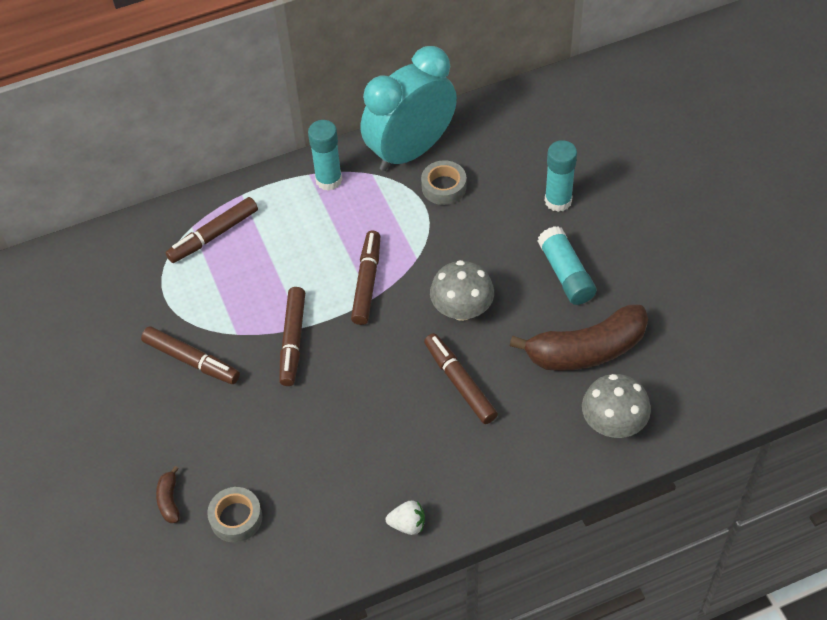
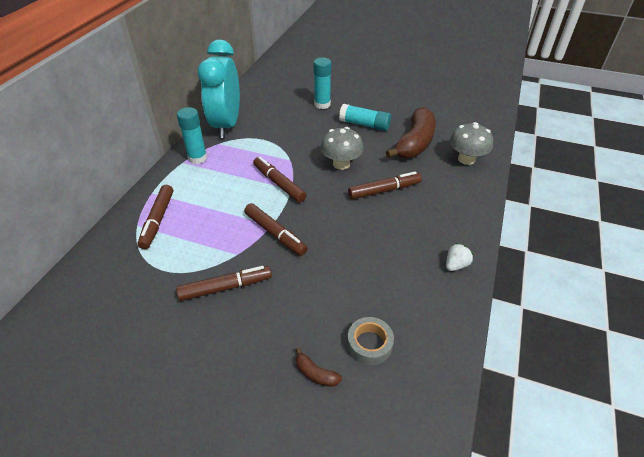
camera: 50 degrees left, 10 degrees down
grey tape [421,160,467,205] -> none
brown marker [424,333,498,424] -> brown marker turned 150 degrees clockwise [348,171,422,199]

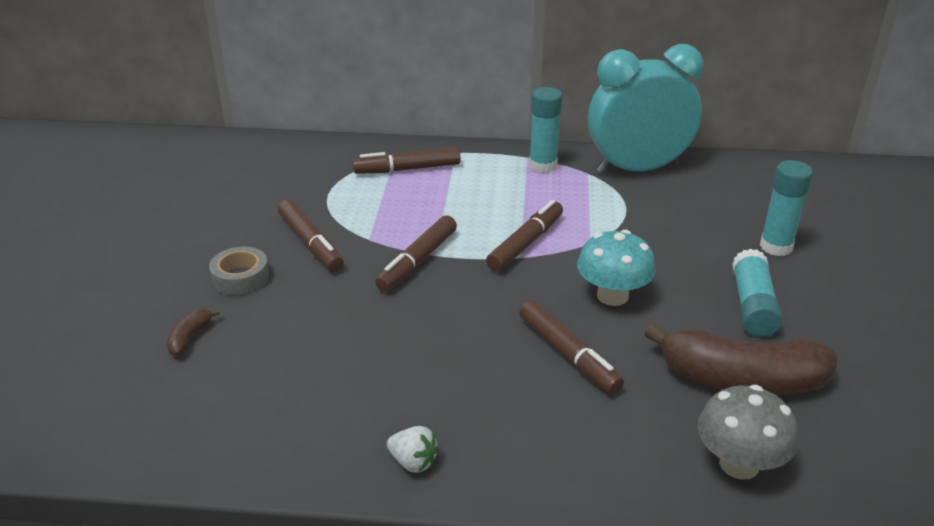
camera: 75 degrees right, 10 degrees down
grey mushroom [320,127,364,170] -> turquoise mushroom [577,230,656,306]
grey tape [347,317,394,365] -> grey tape moved to [209,247,269,295]

